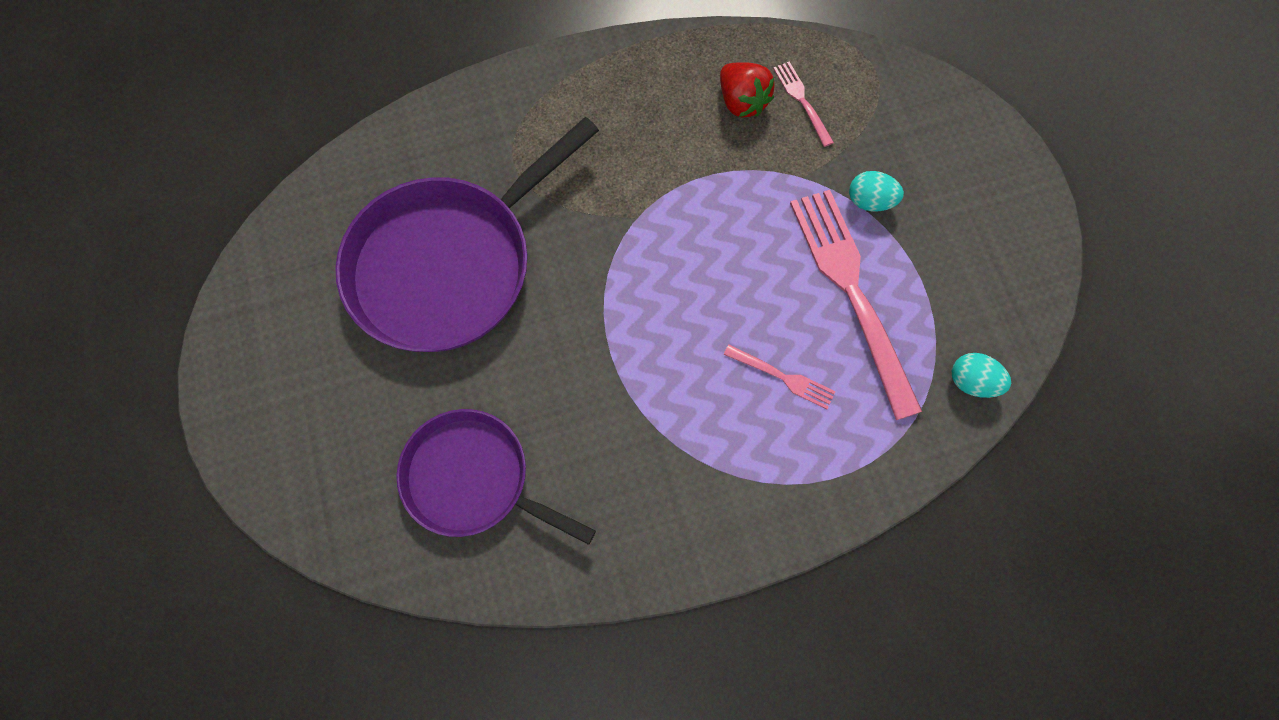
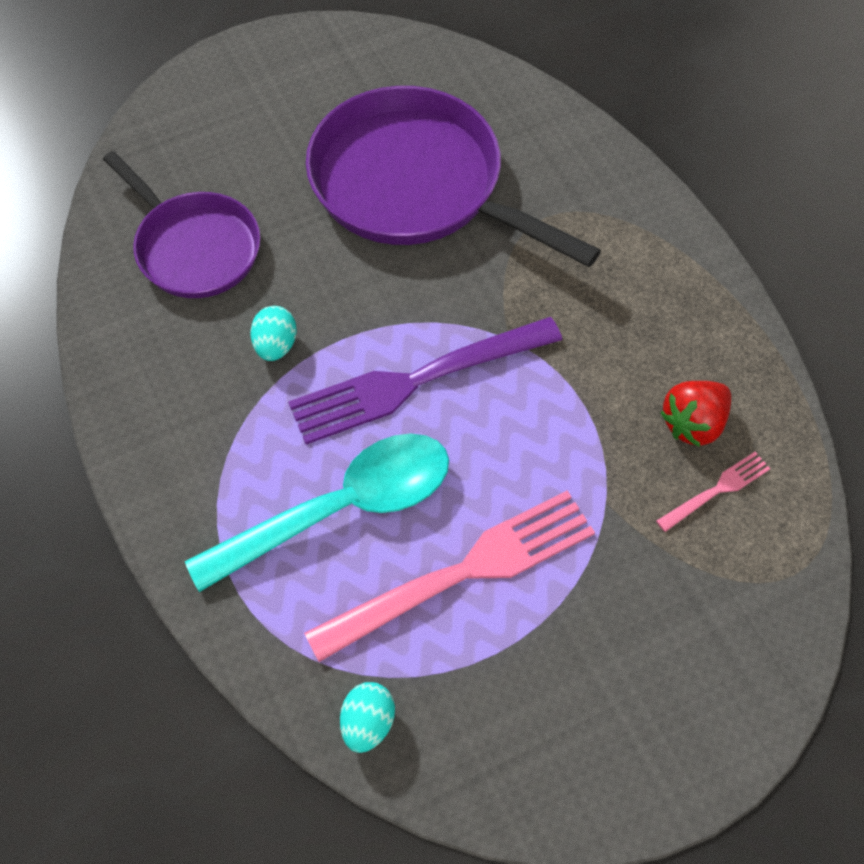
camera: 80 degrees right, 10 degrees down
purple pan [396,409,596,545] -> purple pan turned 120 degrees clockwise [103,151,261,298]
pink fork [723,345,836,409] -> turquoise spoon [185,434,449,592]
turquoise egg [849,171,904,211] -> turquoise egg moved to [250,306,297,361]
none -> purple fork [288,317,562,444]

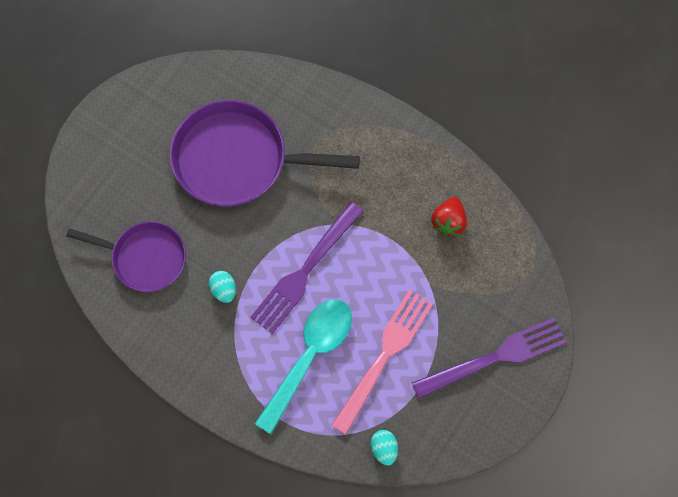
camera: 30 degrees left, 10 degrees up
pink fork [656,452,771,532] -> none
none -> purple fork [412,318,567,399]

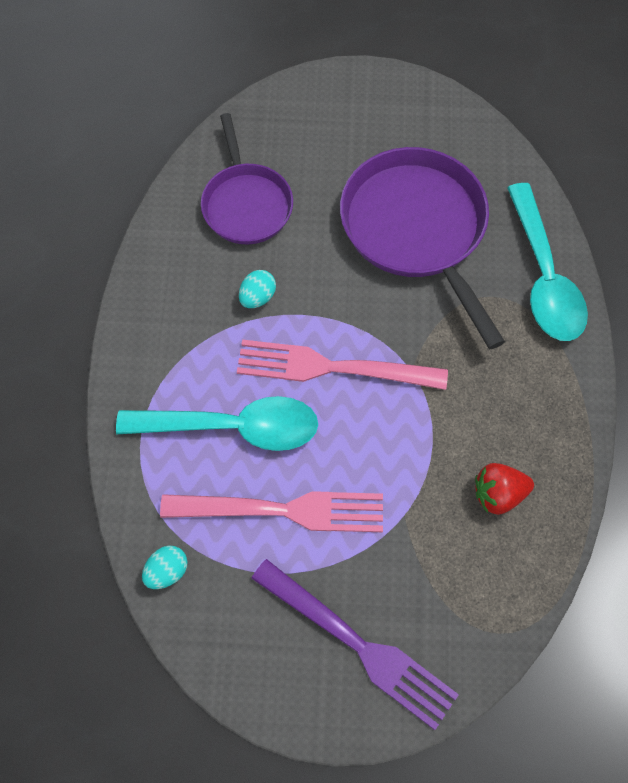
camera: 60 degrees right, 5 degrees down
purple fork [250,202,363,334] -> pink fork [237,340,448,390]
none -> turquoise spoon [507,183,588,341]

